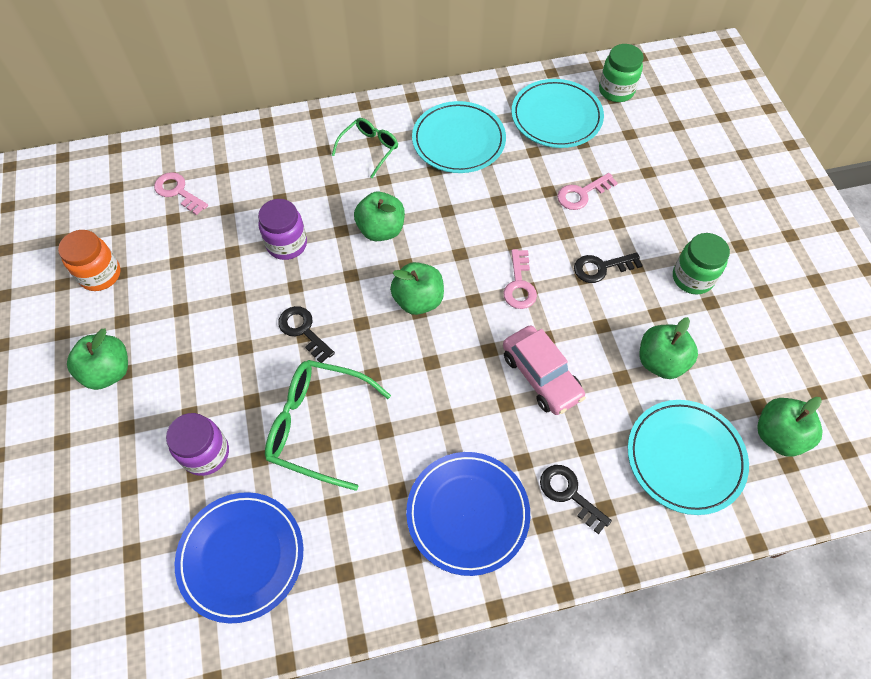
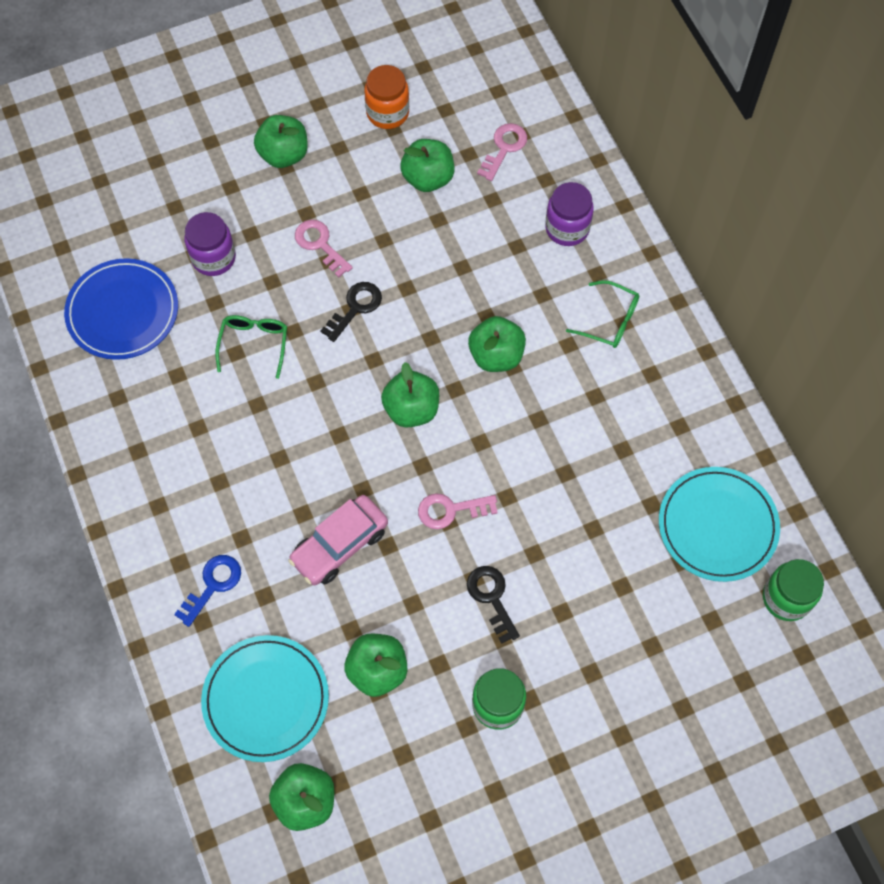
camera: 80 degrees right, 5 degrees up
purple jar [258,199,307,260] -> purple jar moved to [545,182,594,246]
green glasses [265,360,391,491] -> green glasses [215,315,287,379], size x0.60
blue plate [406,452,530,576] -> none
turquoise plate [412,101,506,173] -> none
black key [540,465,612,534] -> blue key [174,555,241,627]
pink key [557,173,618,210] -> pink key moved to [295,220,353,278]
none -> green apple [400,139,454,192]

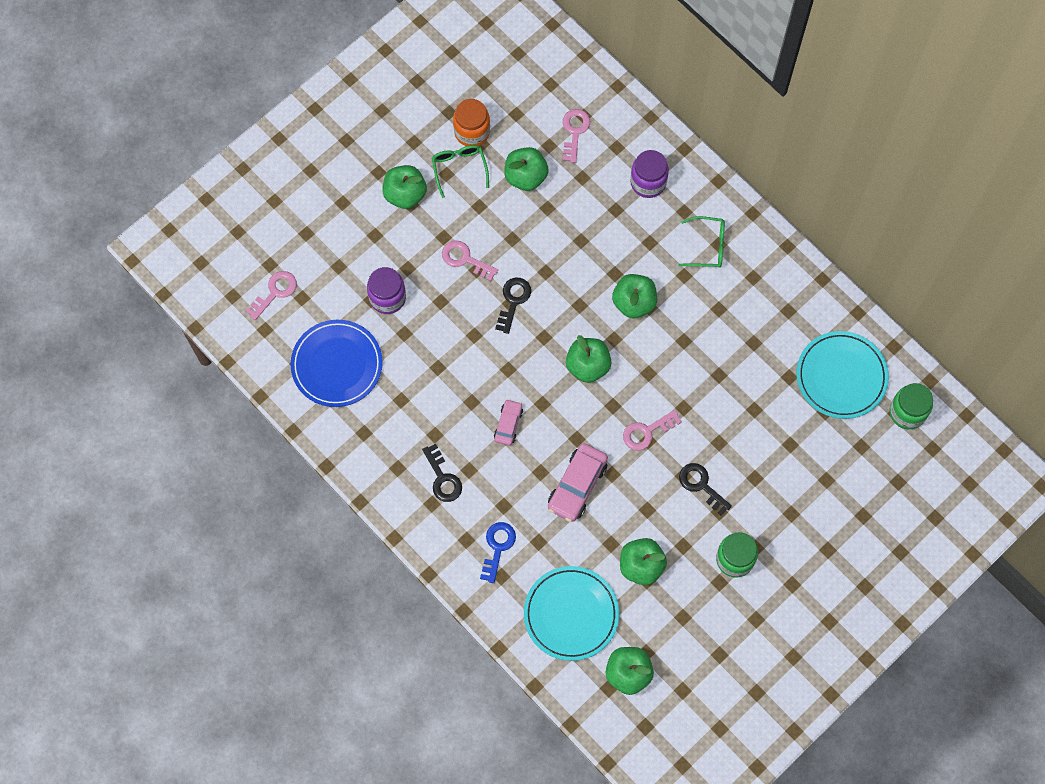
camera: 20 degrees left, 5 degrees up
green glasses [215,315,287,379] -> green glasses moved to [432,145,489,198]
none -> pink key [245,271,297,320]
none -> black key [422,443,462,502]
none -> pink car [494,399,523,446]

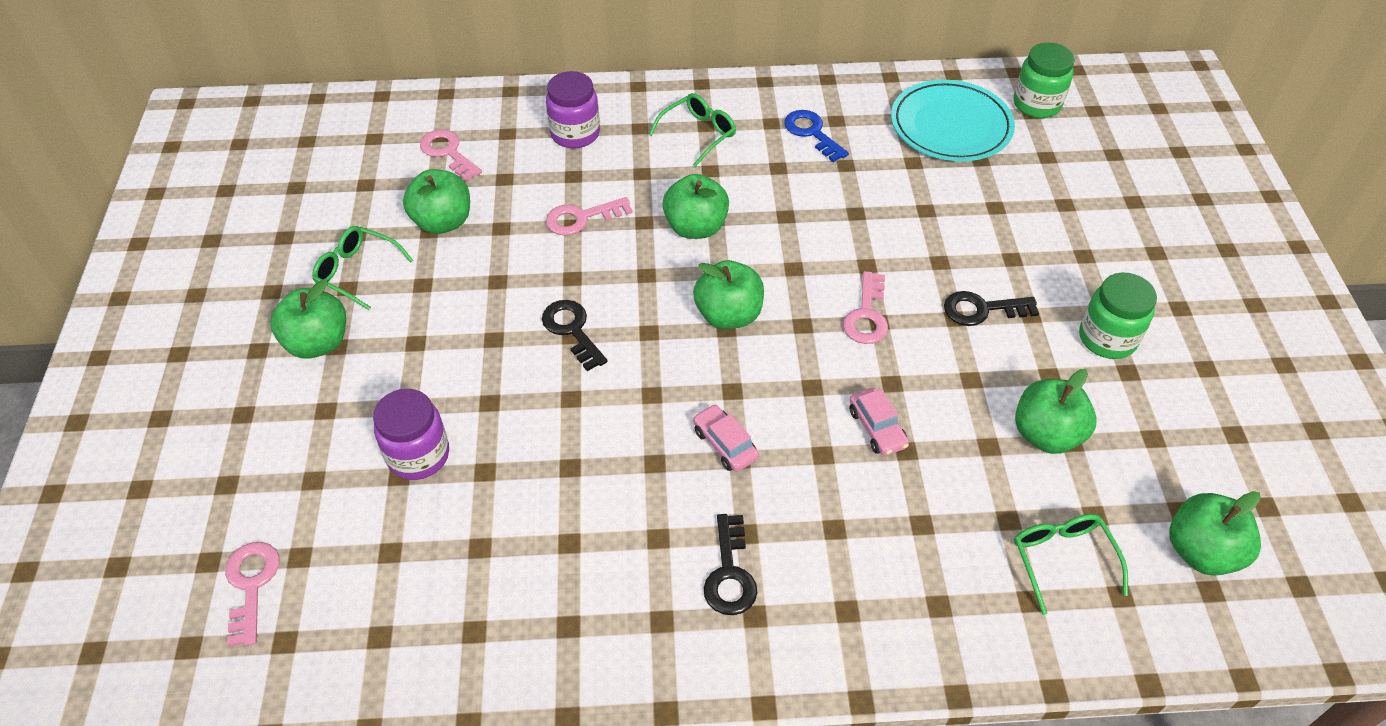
camera: 50 degrees left, 20 degrees down
blue plate [291,320,383,407] -> none
black key [422,443,462,502] -> black key turned 75 degrees clockwise [704,514,757,615]
pink key [442,241,498,281] -> pink key moved to [546,197,633,236]
orange jar [453,99,490,146] -> none
blue key [480,522,516,583] -> blue key moved to [784,110,849,162]
turquoise plate [524,566,619,661] -> green glasses [1014,514,1128,615]
pink car [548,443,608,522] -> pink car [849,388,909,456], size x0.59

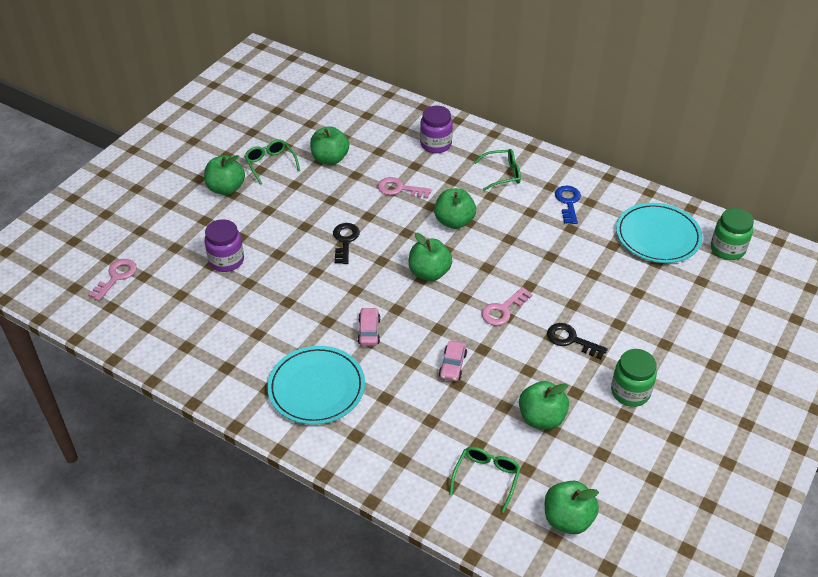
camera: 35 degrees right, 5 degrees down
pink key [420,129,482,181] -> none
black key [704,514,757,615] -> turquoise plate [267,346,365,425]

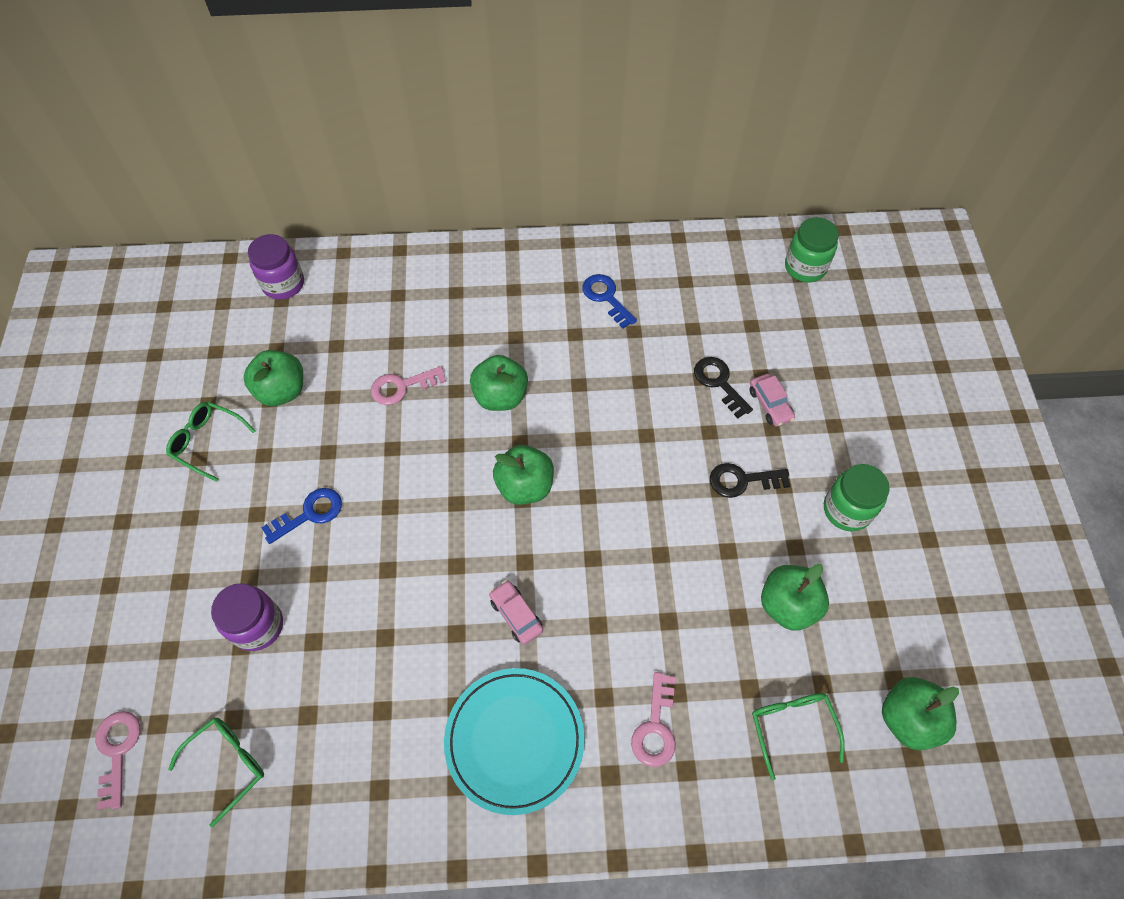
camera: 35 degrees left, 15 degrees up
green apple [204,155,245,195] -> none
black key [333,223,360,264] -> black key moved to [694,357,753,418]
purple jar [420,106,453,153] -> purple jar moved to [248,234,304,300]
pink car [439,341,467,381] -> pink car moved to [749,374,795,427]
green glasses [474,149,521,191] -> green glasses moved to [168,717,264,827]
pink key [482,287,532,326] -> pink key moved to [631,672,676,767]
turquoise plate [616,203,703,263] -> none
none -> blue key [261,488,342,544]

